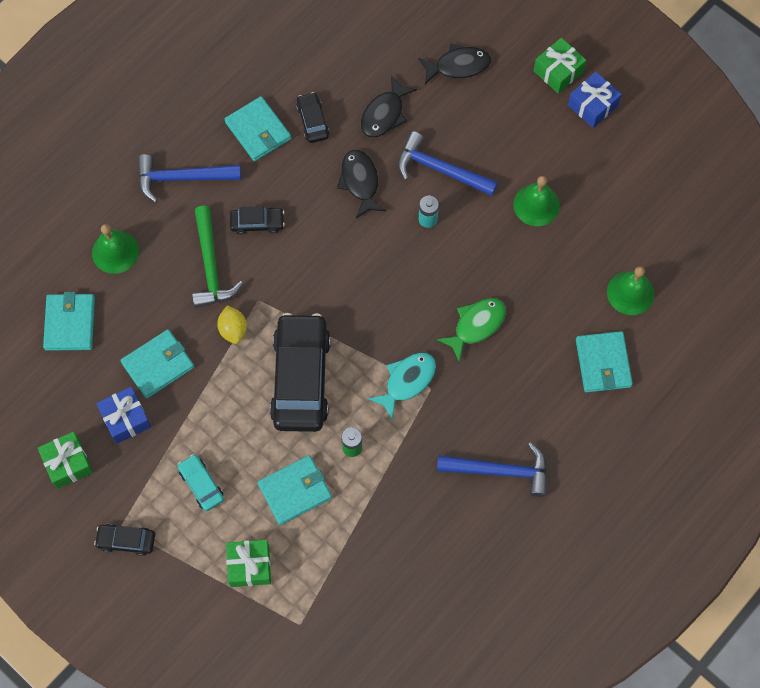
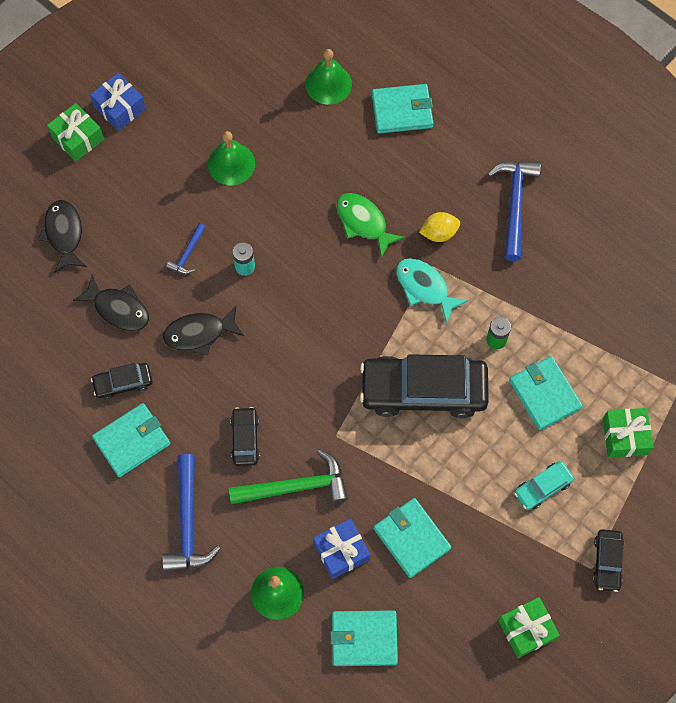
camera: 90 degrees left, 0 degrees up
blue gift [96,387,151,444] -> blue gift moved to [313,518,370,579]
yellow lemon [217,305,247,344] -> yellow lemon moved to [419,212,460,242]
blue hammer [398,131,498,196] -> blue hammer [166,223,206,274], size x0.52

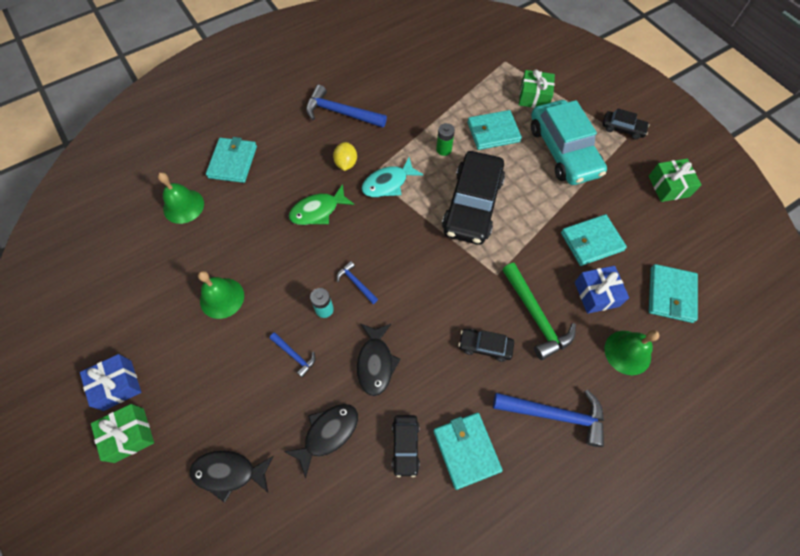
camera: 75 degrees left, 5 degrees down
green hammer [229,449,348,504] -> green hammer turned 150 degrees clockwise [502,263,576,360]
turquoise car [514,461,574,510] -> turquoise car [531,100,607,185], size x2.15
none -> blue hammer [337,261,378,304]

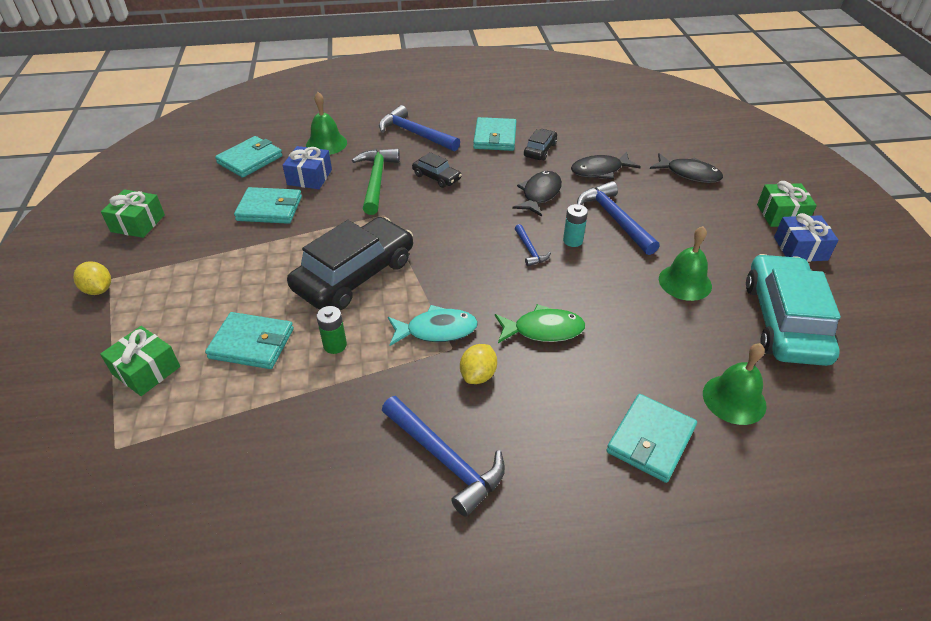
camera: 155 degrees left, 20 degrees down
blue hammer [269,333,315,378] -> blue hammer [577,181,660,255], size x1.92
turquoise car [531,100,607,185] -> turquoise car moved to [746,254,841,366]
black car [602,109,650,140] -> yellow lemon [73,261,111,295]

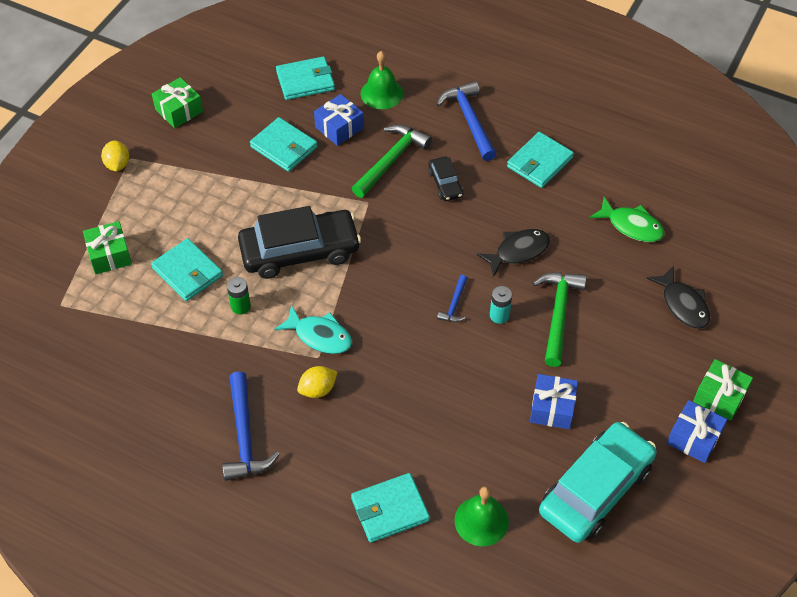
camera: 35 degrees right, 10 degrees up
green fish [495,304,585,343] -> green fish moved to [590,197,665,242]
black car [524,129,557,160] -> none
black fish [571,152,641,179] -> none
blue hammer [577,181,660,255] -> green hammer [532,272,587,367]
green bell [659,226,712,301] -> blue gift [530,374,578,429]

